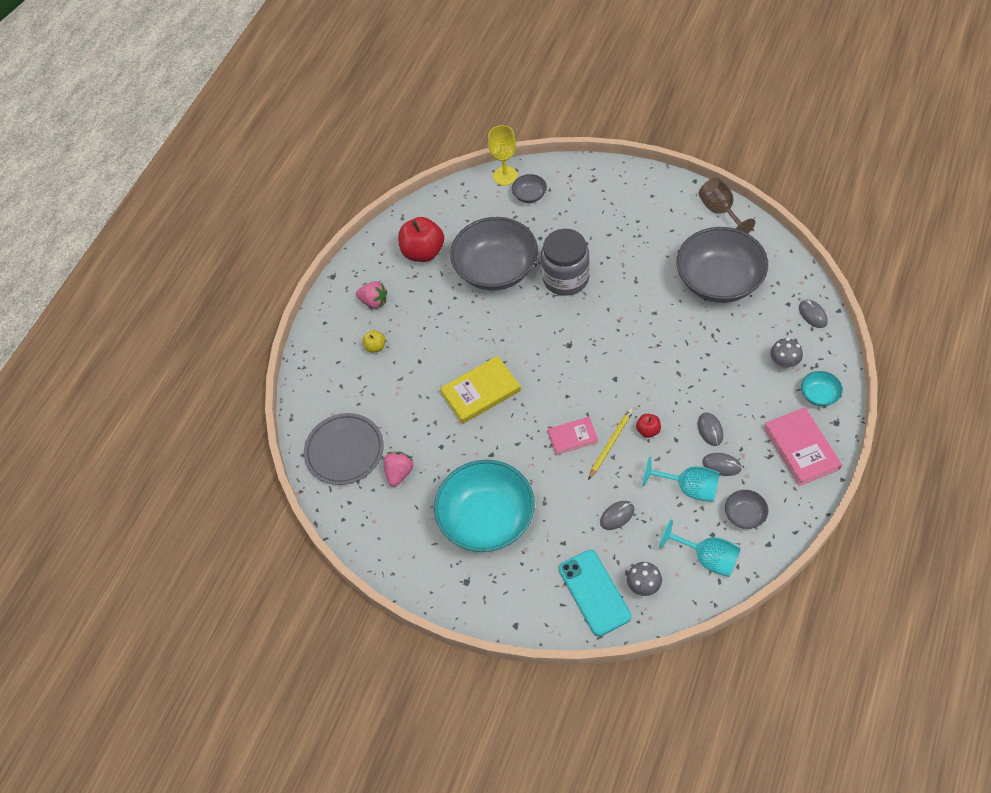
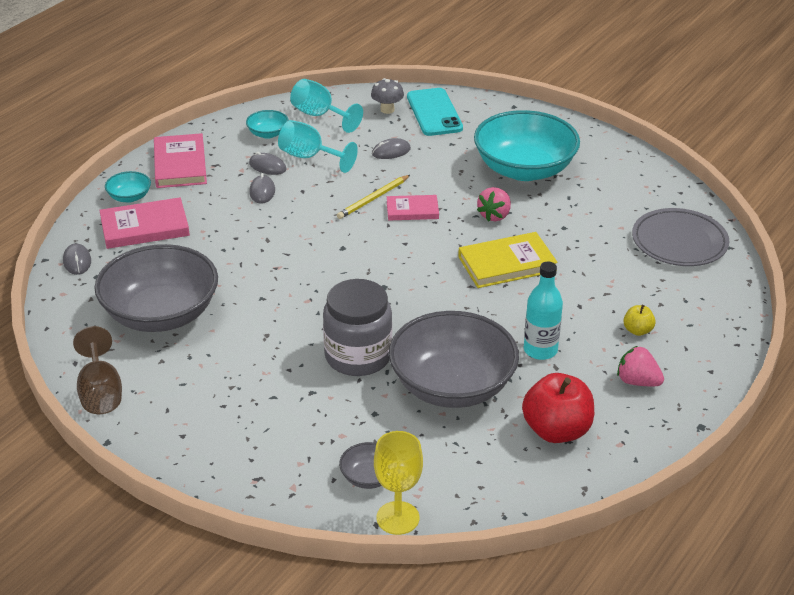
camera: 175 degrees left, 20 degrees down
pink strawberry [383,452,413,487] -> pink strawberry moved to [477,187,511,222]
red apple [636,414,661,438] -> none
grey bowl [725,490,768,529] -> turquoise bowl [246,110,289,139]
grey mushroom [770,338,803,369] -> pink book [99,197,190,249]
none -> turquoise bottle [524,261,563,360]

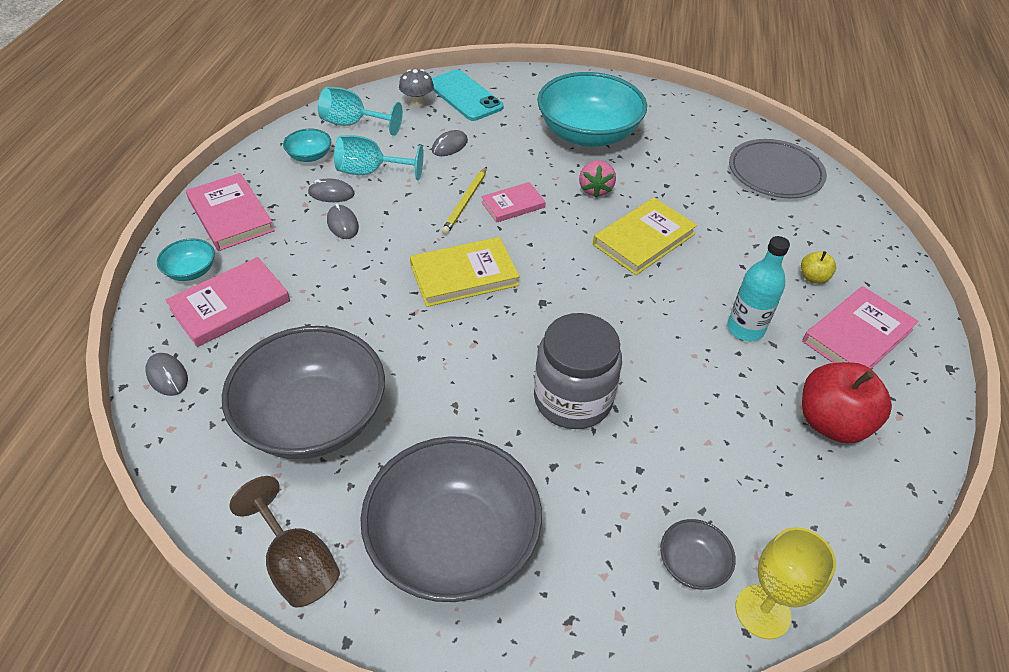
camera: 25 degrees left, 10 degrees up
grey bowl [389,311,519,408] -> grey bowl moved to [360,436,542,602]
pink strawberry [617,346,664,386] -> pink book [802,286,919,369]
none -> yellow book [410,237,520,307]

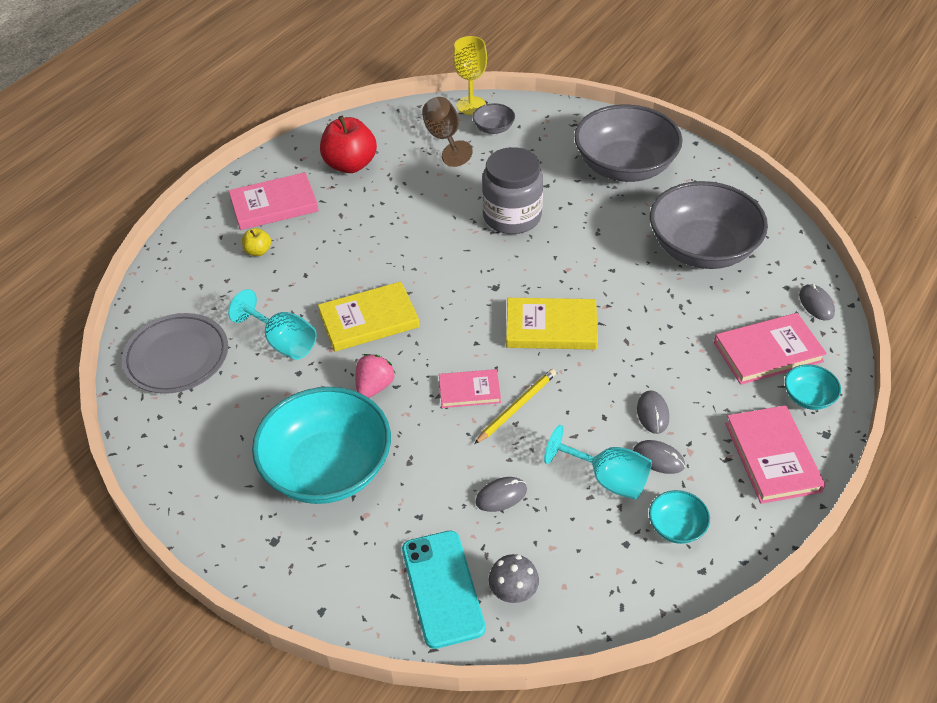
camera: 155 degrees left, 0 degrees up
brown goblet [229,476,340,608] -> brown goblet moved to [422,97,473,167]
turquoise goblet [318,87,403,136] -> turquoise goblet moved to [228,289,317,360]
turquoise bottle [727,236,790,341] -> none

